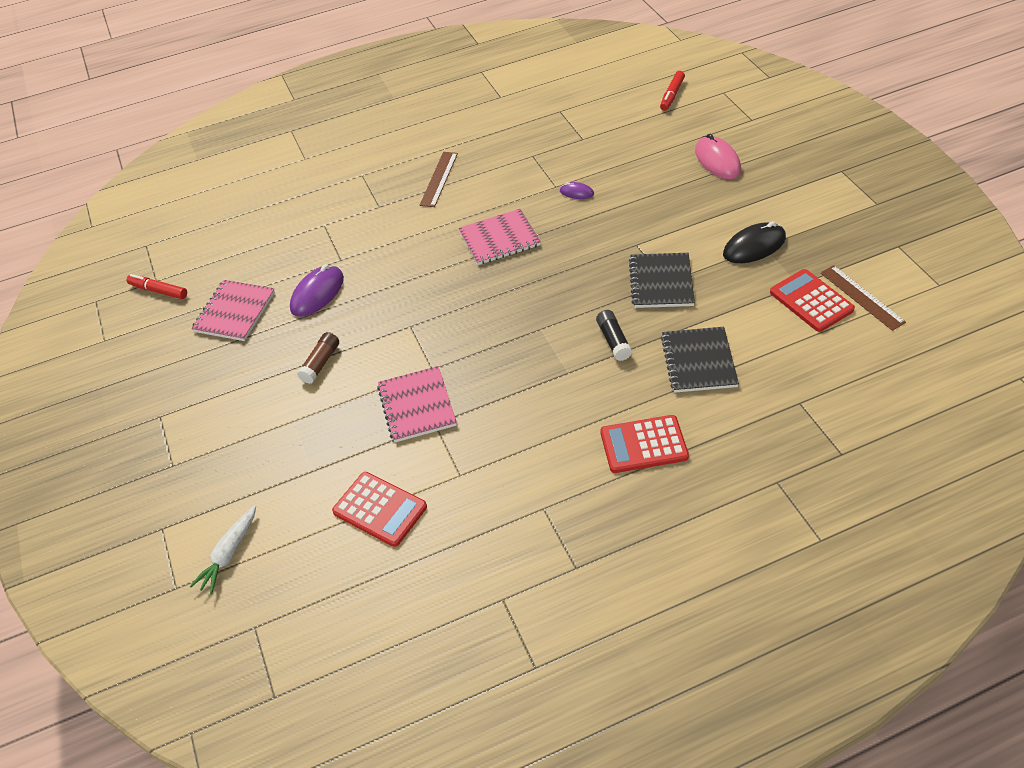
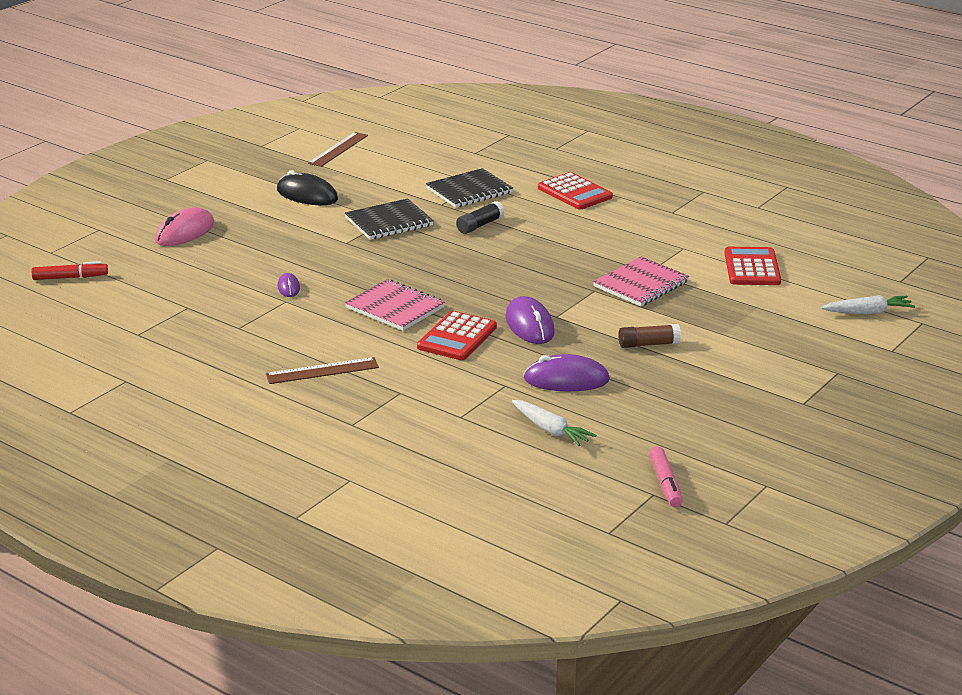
camera: 125 degrees left, 20 degrees down
red marker [127,274,187,299] -> pink marker [649,447,682,507]
pink notebook [191,280,275,341] -> none
red calculator [770,269,855,332] -> red calculator moved to [417,311,497,360]
none -> purple mouse [505,296,555,344]
none -> white carrot [512,400,597,446]

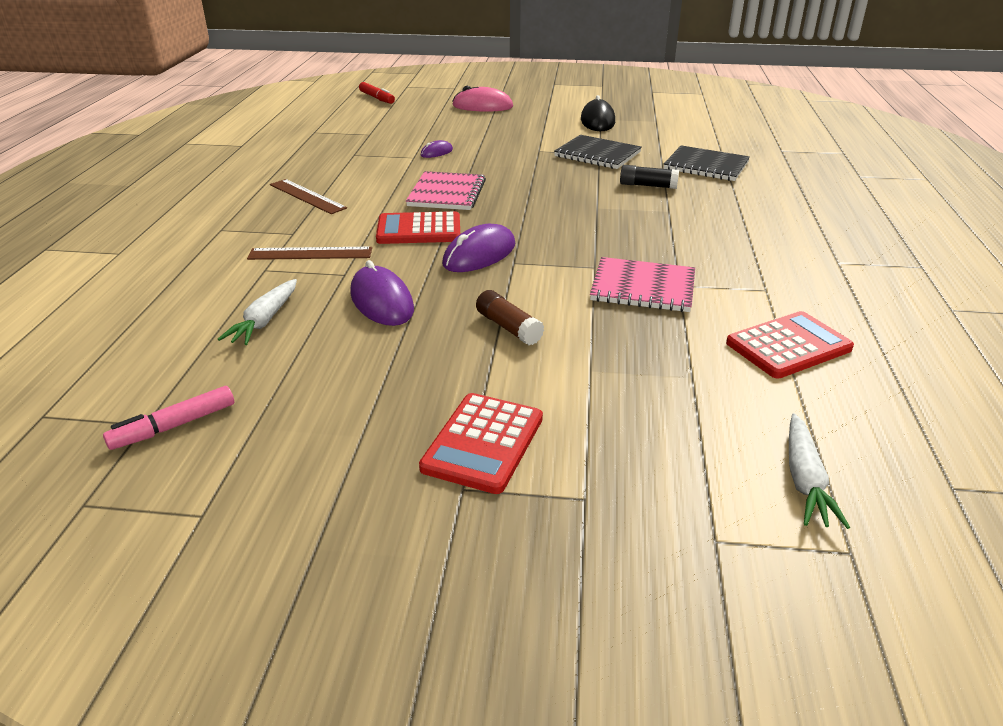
camera: 60 degrees right, 5 degrees up
brown ruler [308,132,368,167] -> brown ruler moved to [247,247,372,260]
red calculator [538,172,613,210] -> red calculator moved to [419,393,543,494]
white carrot [821,295,915,314] -> white carrot turned 45 degrees clockwise [789,413,850,529]

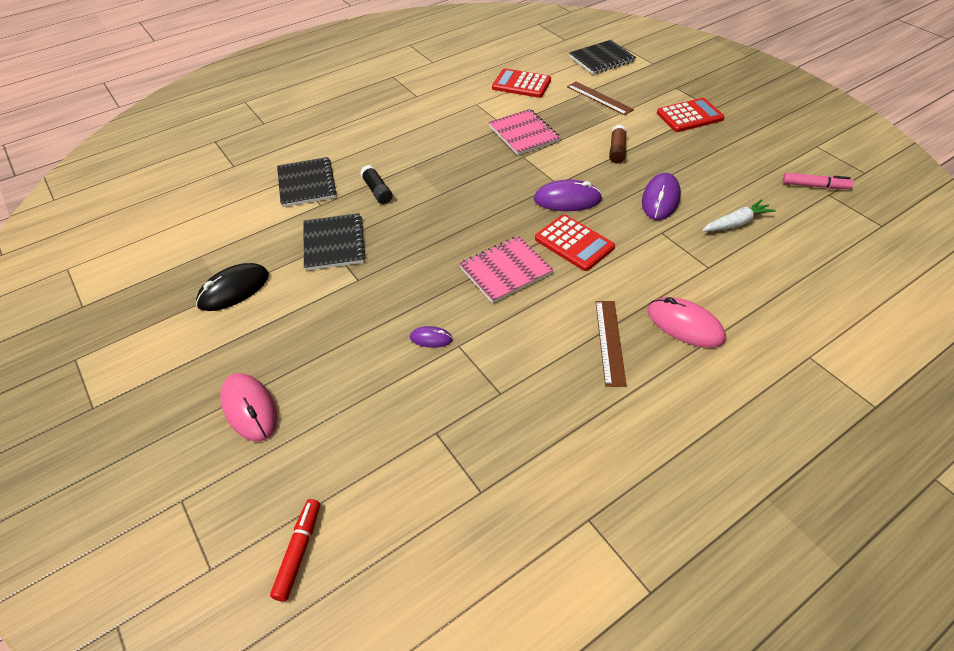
camera: 130 degrees left, 15 degrees up
brown ruler [247,247,372,260] -> brown ruler moved to [567,81,634,115]
white carrot [789,413,850,529] -> black notebook [569,40,636,74]
none -> pink mouse [647,297,726,348]

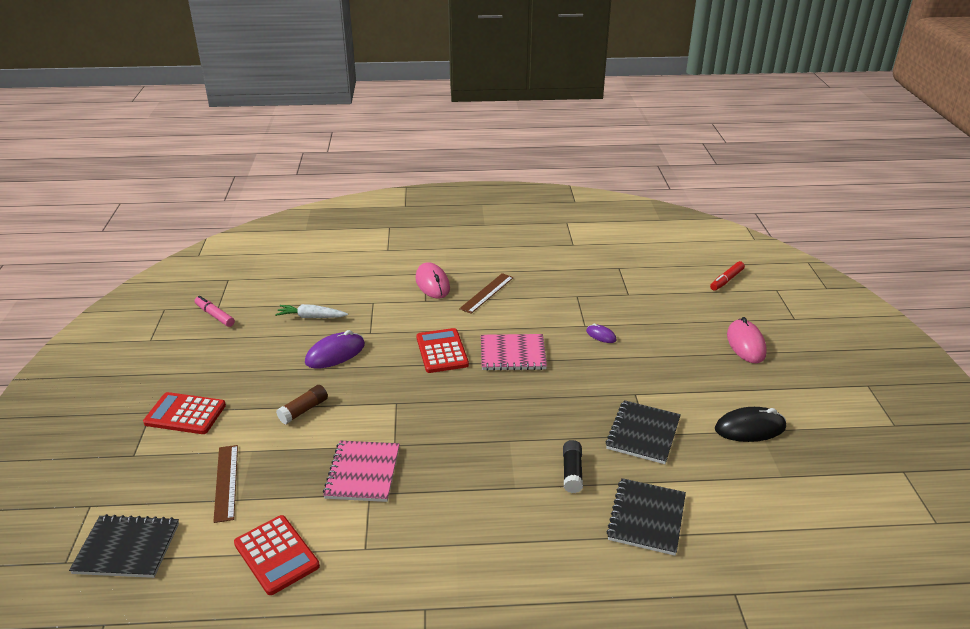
camera: 150 degrees left, 15 degrees down
purple mouse [534,179,602,211] -> none

